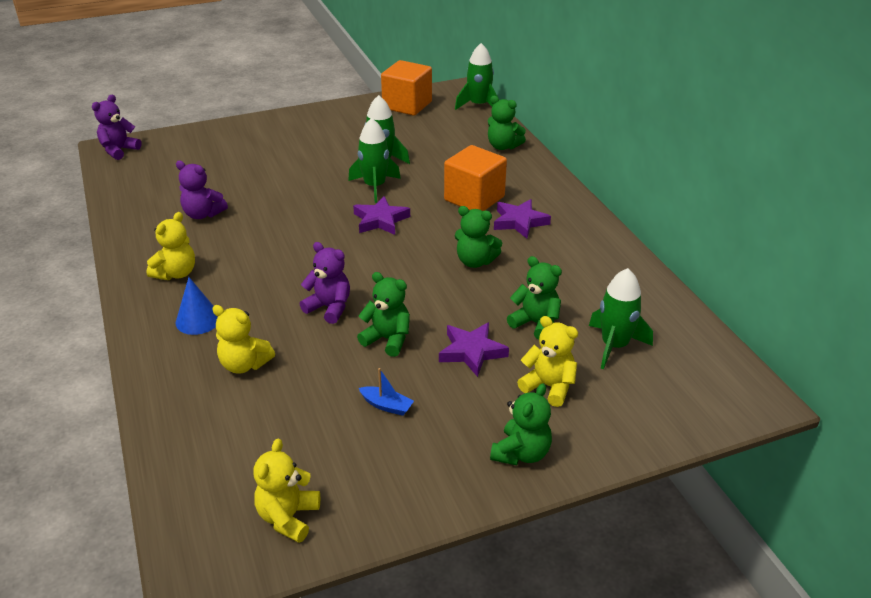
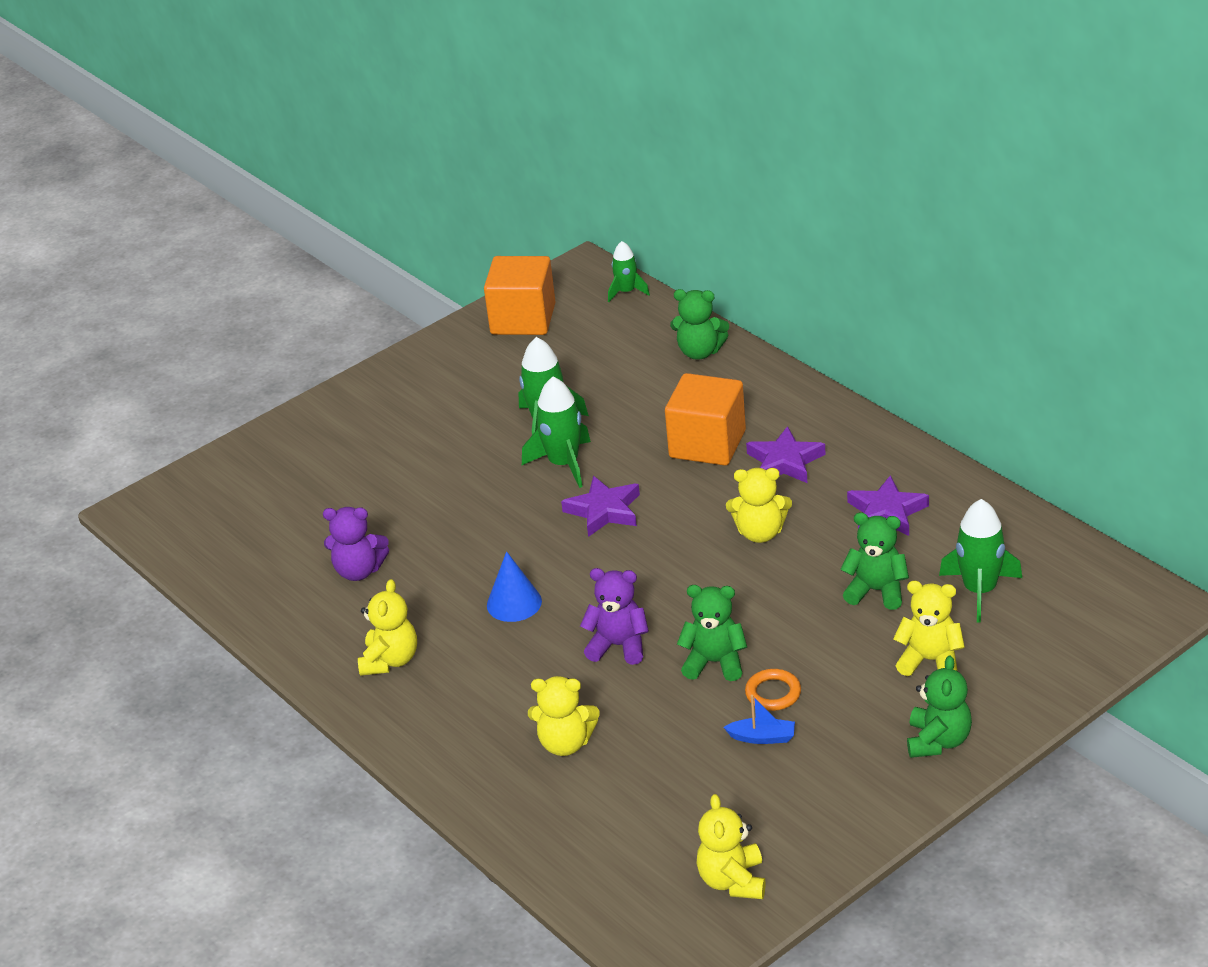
camera: 15 degrees left, 0 degrees up
purple teddy bear [92,94,141,160] -> none
blue cone [176,277,218,335] -> blue cone moved to [487,551,542,622]
purple star [439,322,509,377] -> purple star moved to [847,475,929,536]
green rocket [455,43,499,110] -> green rocket [608,241,650,302], size x0.61
green teddy bear [455,206,502,268] -> yellow teddy bear [726,468,792,543]
none -> orange ring [745,669,801,711]

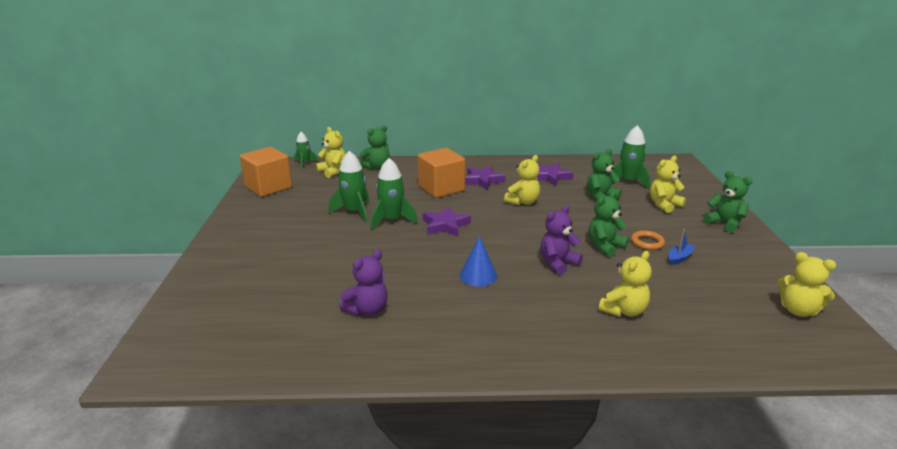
camera: 55 degrees left, 10 degrees down
yellow teddy bear [358,579,417,676] -> yellow teddy bear moved to [316,127,346,178]

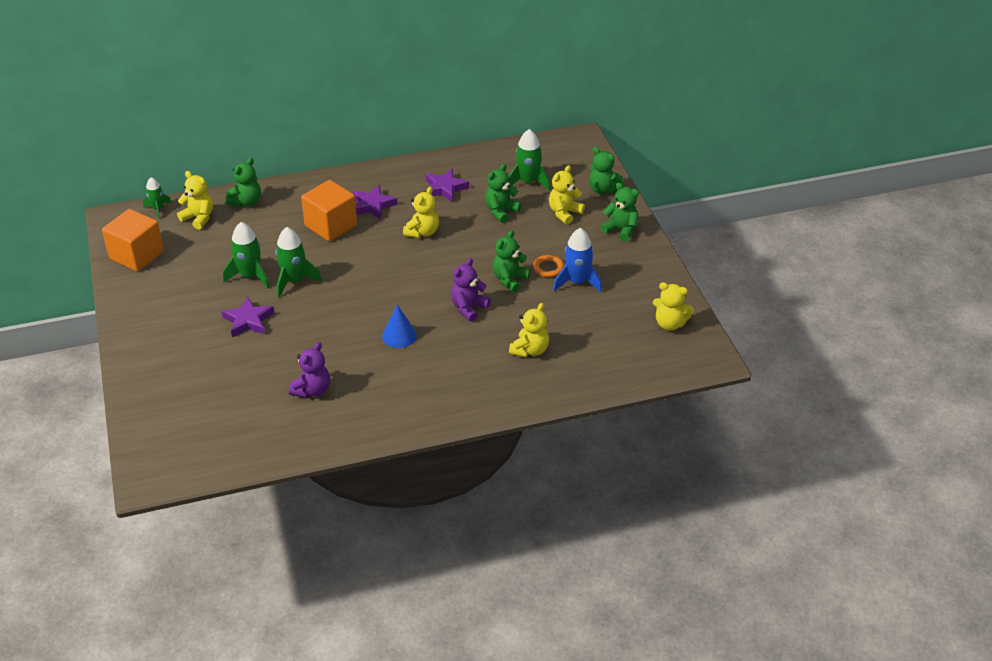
camera: 15 degrees left, 15 degrees up
purple star [423,206,471,236] -> purple star moved to [221,296,274,337]
blue boat [668,229,696,265] -> blue rocket [553,228,602,292]
none -> green teddy bear [589,147,624,194]

